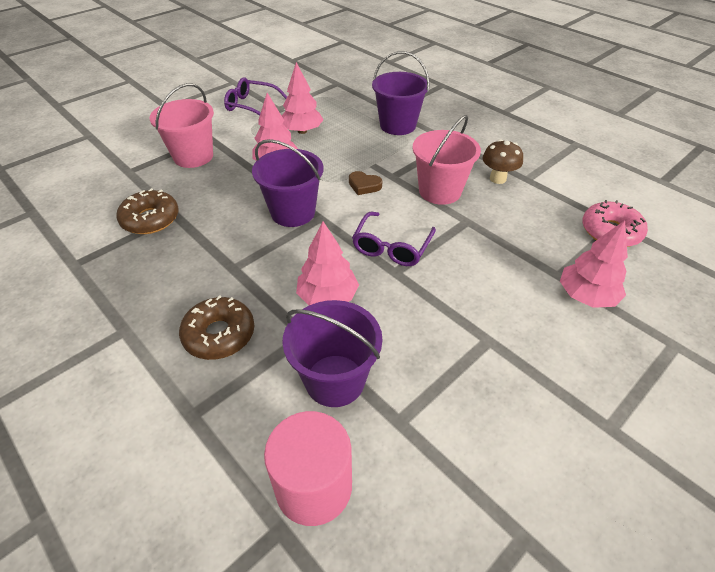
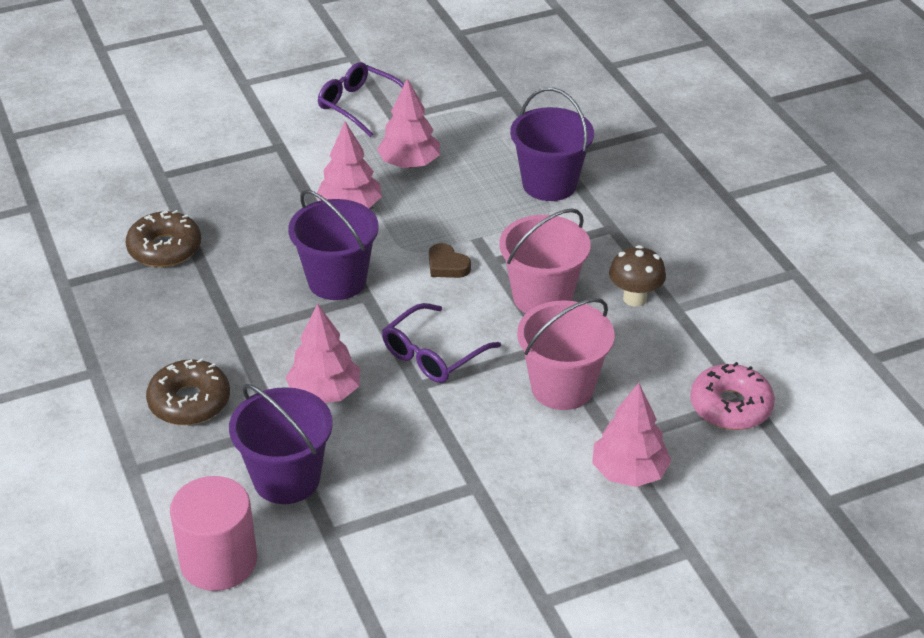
camera: 20 degrees right, 5 degrees down
pink bucket [150,83,214,168] -> pink bucket moved to [517,298,615,410]

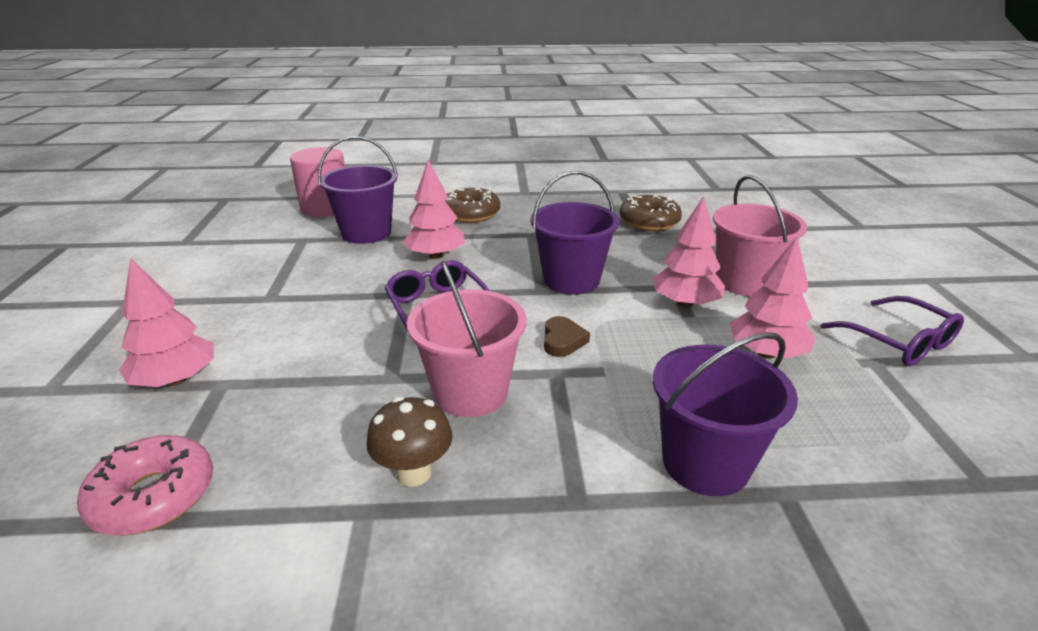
camera: 110 degrees right, 10 degrees down
purple glasses [318,62,404,137] -> purple glasses turned 90 degrees clockwise [820,296,964,366]
brown heart [429,243,471,278] -> brown heart turned 120 degrees clockwise [544,316,590,357]
pink bucket [517,298,615,410] -> pink bucket moved to [713,175,807,296]

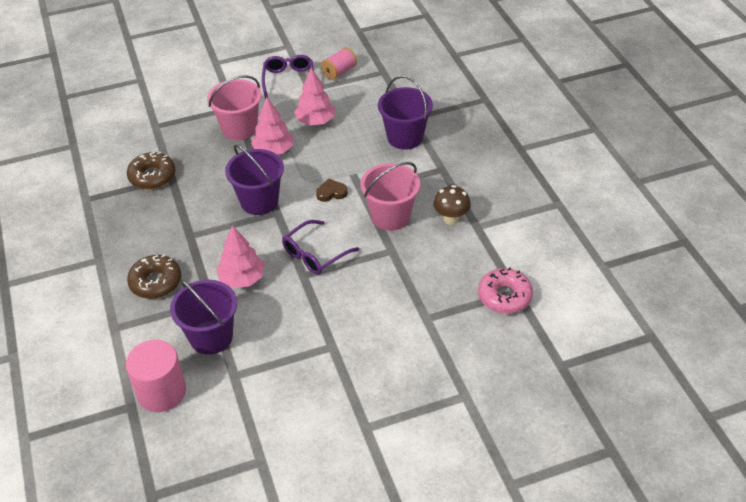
camera: 105 degrees left, 15 degrees up
pink tree [119,258,214,387] -> none
purple glasses [820,296,964,366] -> purple glasses turned 45 degrees counterclockwise [262,55,314,99]
none -> pink spool [321,47,357,80]

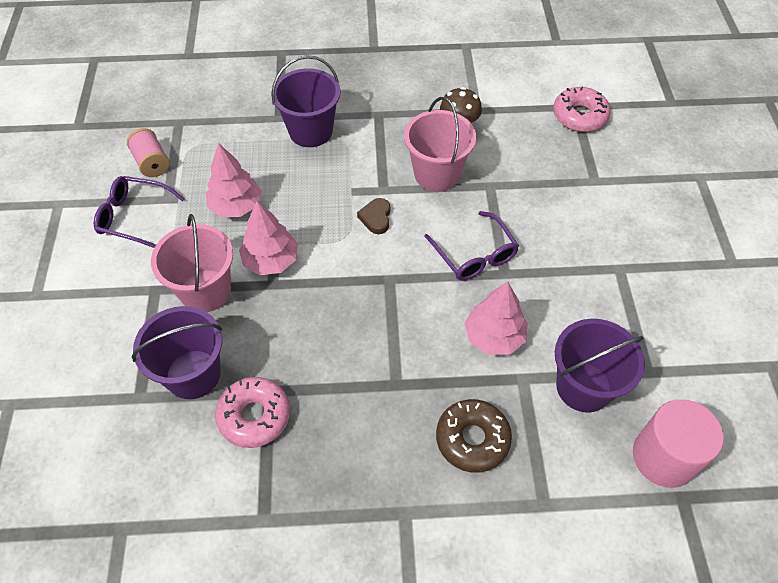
camera: 75 degrees left, 10 degrees up
brown donut [127,152,176,189] -> pink donut [215,377,290,448]
purple bucket [225,145,284,215] -> purple bucket moved to [132,306,222,399]

